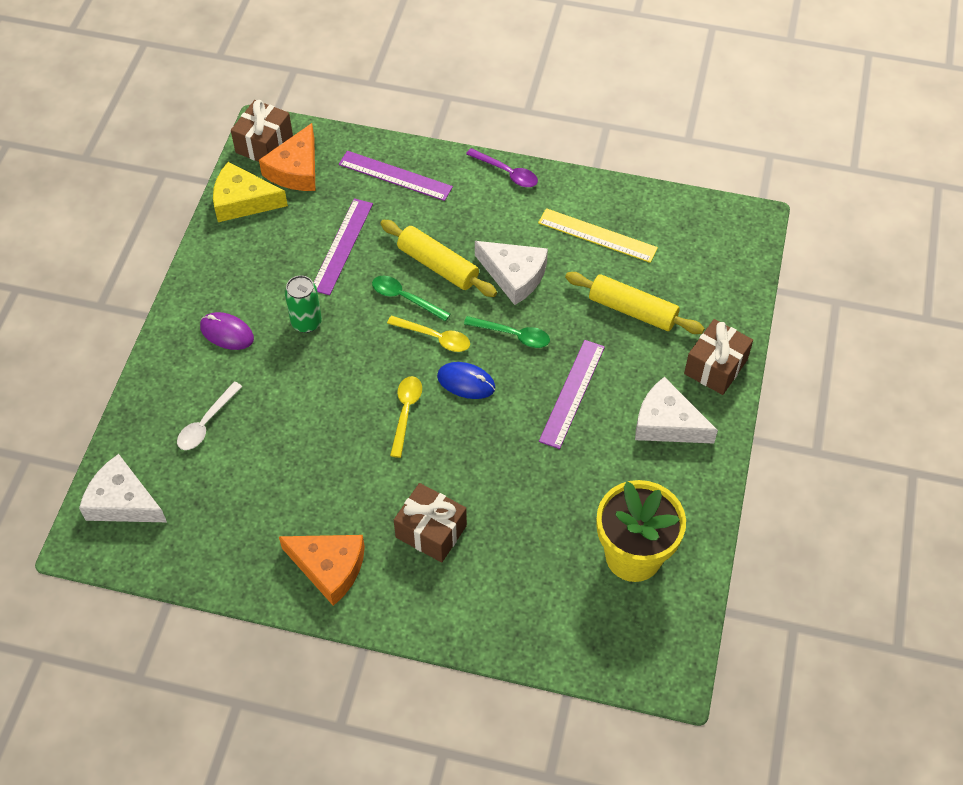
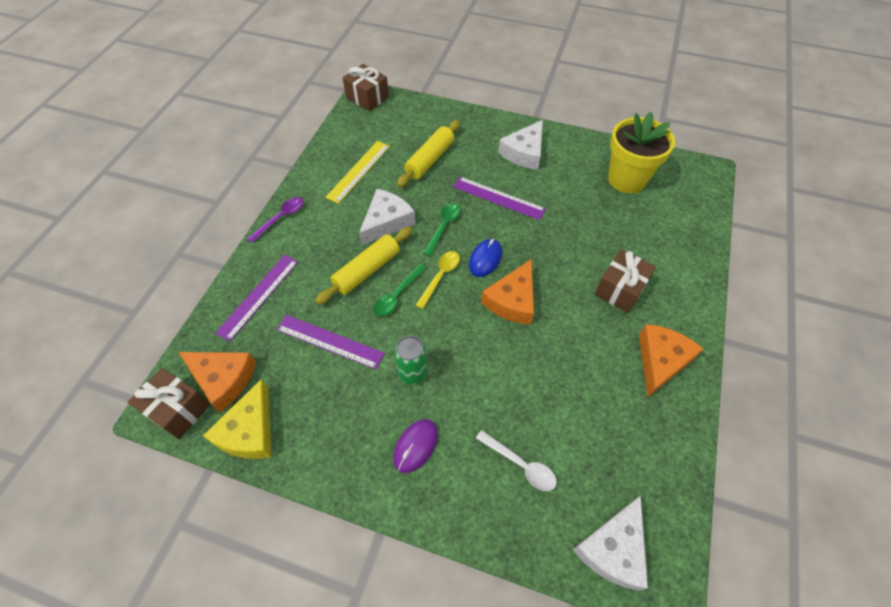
camera: 85 degrees left, 0 degrees up
yellow spoon [390,376,422,458] -> orange cheese [481,259,534,325]
brown gift [684,319,753,395] -> brown gift moved to [343,64,389,111]

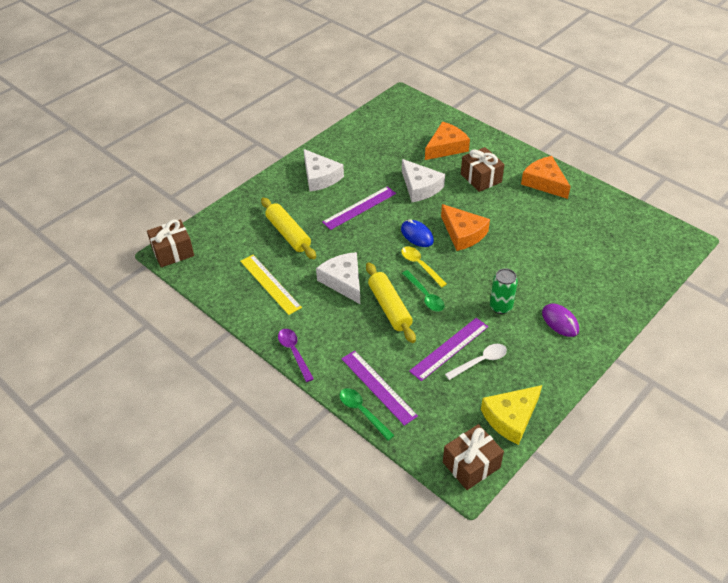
camera: 65 degrees left, 10 degrees down
orange cheese [179,352,256,412] -> orange cheese moved to [425,122,470,160]
yellow cheese [203,379,271,459] -> yellow cheese turned 105 degrees clockwise [481,385,542,445]
green spoon [423,203,461,256] -> green spoon moved to [339,388,395,441]
white spoon [476,430,557,491] -> white spoon moved to [445,344,507,380]
white cheese [573,496,648,591] -> white cheese moved to [402,159,445,202]
yellow flower pot [608,112,675,193] -> none

